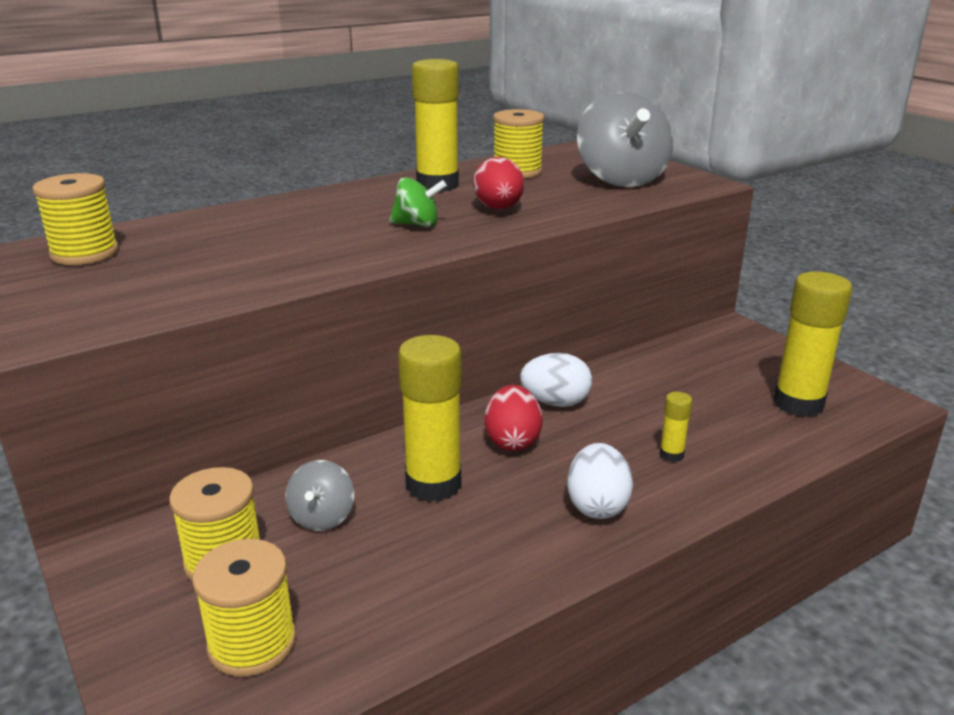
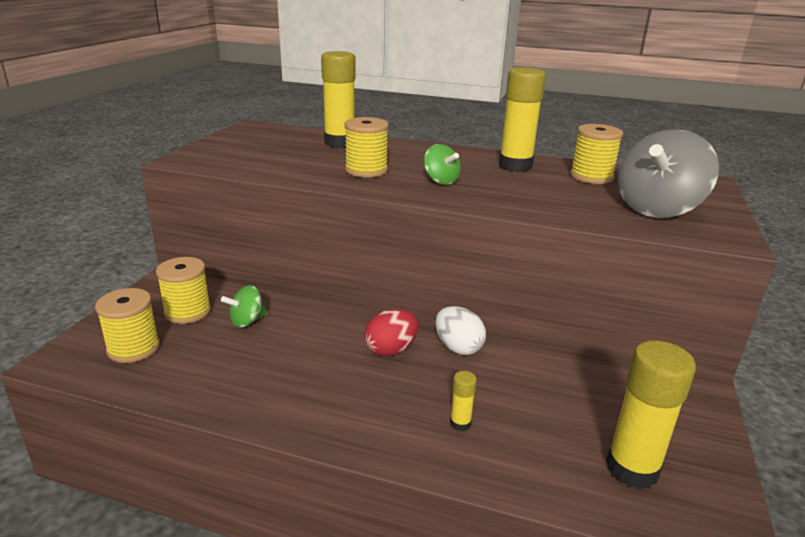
camera: 50 degrees right, 0 degrees up
yellow spool [32,173,119,265] -> yellow spool moved to [344,117,389,178]
grey spinning top [285,460,354,531] -> green spinning top [221,285,268,328]
yellow glue stick [398,335,462,502] -> yellow glue stick moved to [321,51,356,148]
red egg [473,157,524,210] -> none
white egg [567,443,633,519] -> none

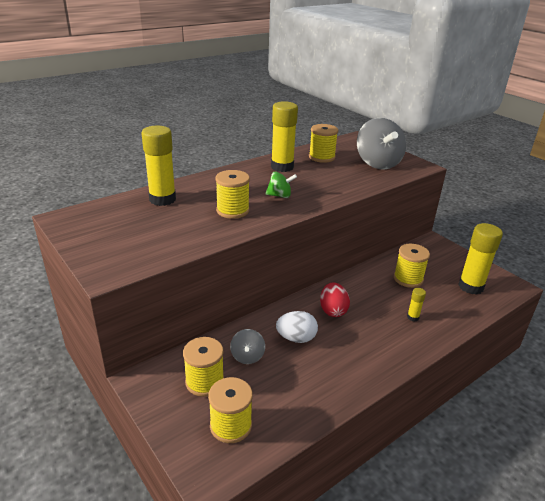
camera: 55 degrees left, 5 degrees up
green spinning top [221,285,268,328] -> grey spinning top [230,329,265,364]
white egg [435,306,486,355] -> white egg moved to [276,311,318,343]
none -> yellow spool [394,244,430,288]

